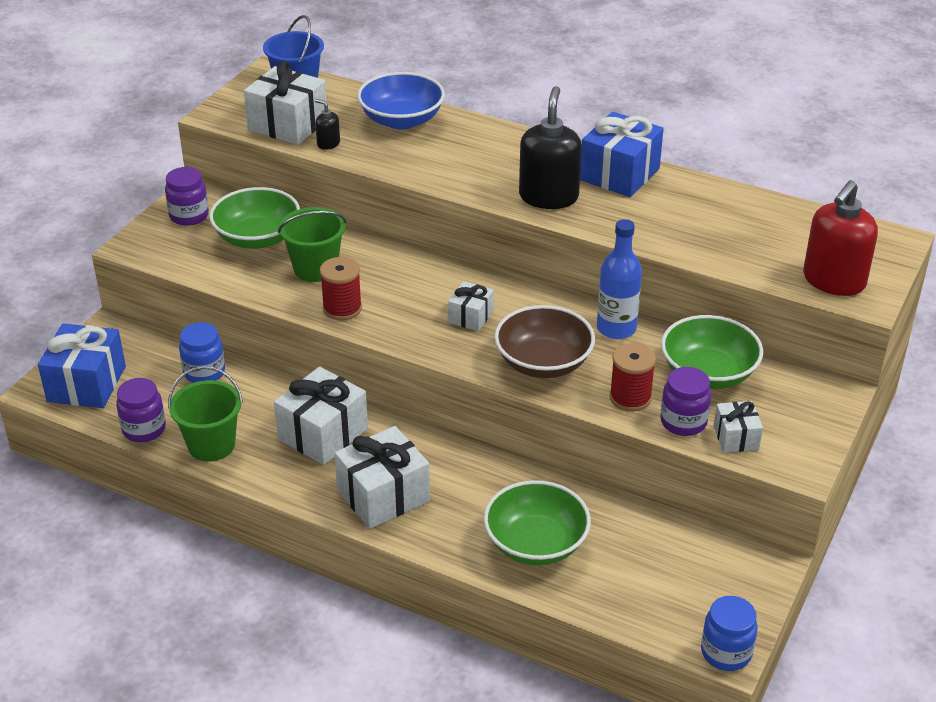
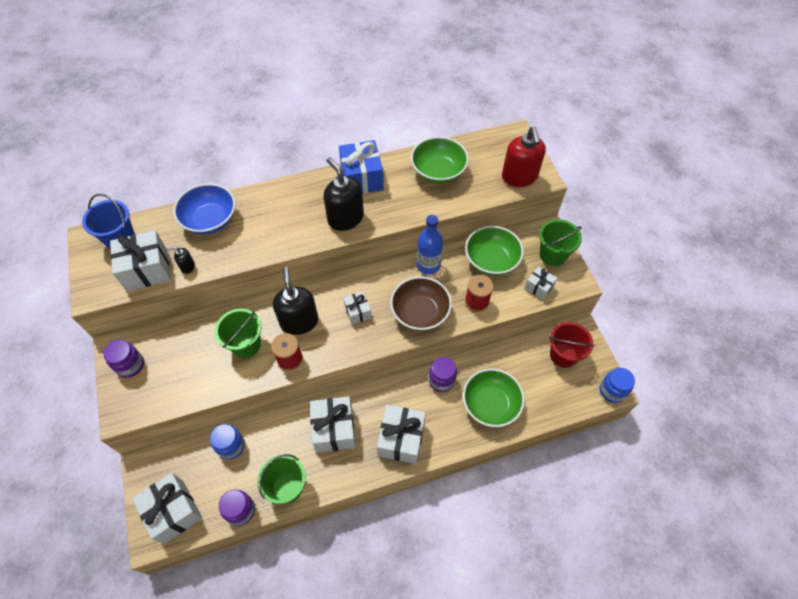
camera: 45 degrees left, 20 degrees up
blue gift [38,323,126,408] -> white gift [132,473,202,544]
green bowl [209,187,300,249] -> green bowl moved to [411,137,469,184]
purple jar [660,367,711,436] -> purple jar moved to [429,357,457,392]
none -> black soap dispenser [273,267,318,335]
none -> green bucket [539,219,582,266]
none -> red bucket [549,322,595,368]

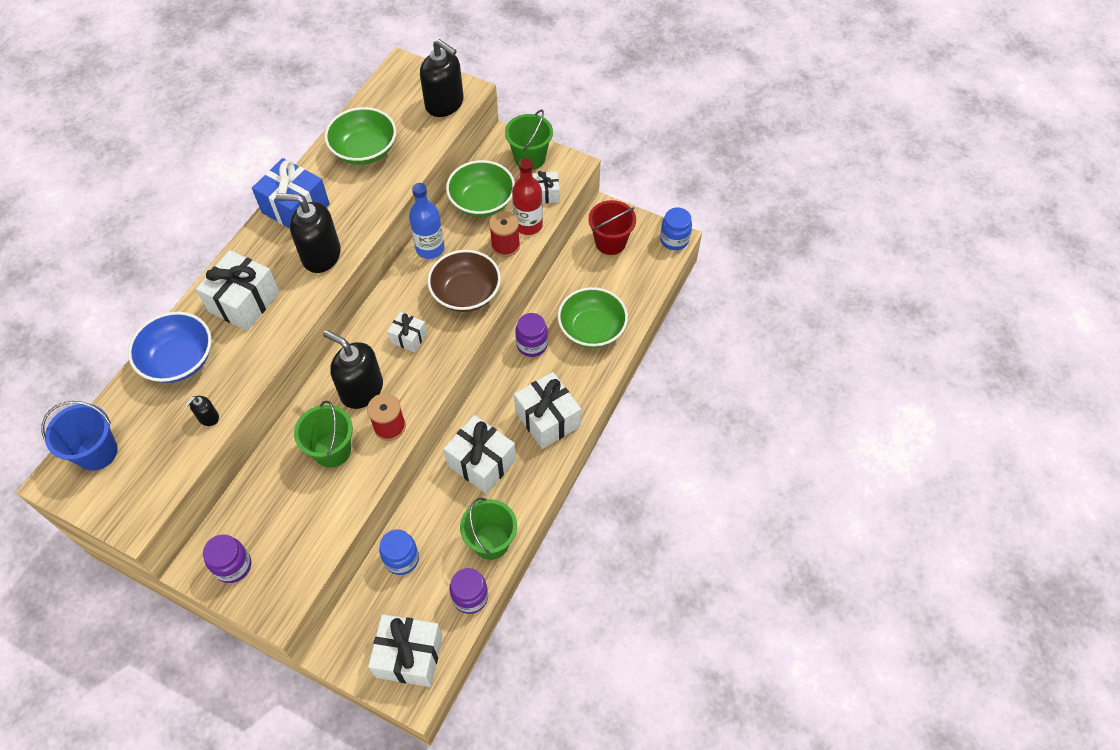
camera: 45 degrees left, 0 degrees up
white gift [110,230,171,291] -> white gift moved to [196,250,279,331]
red soap dispenser [502,127,546,187] -> black soap dispenser [420,39,463,117]
none -> red bottle [512,158,543,235]

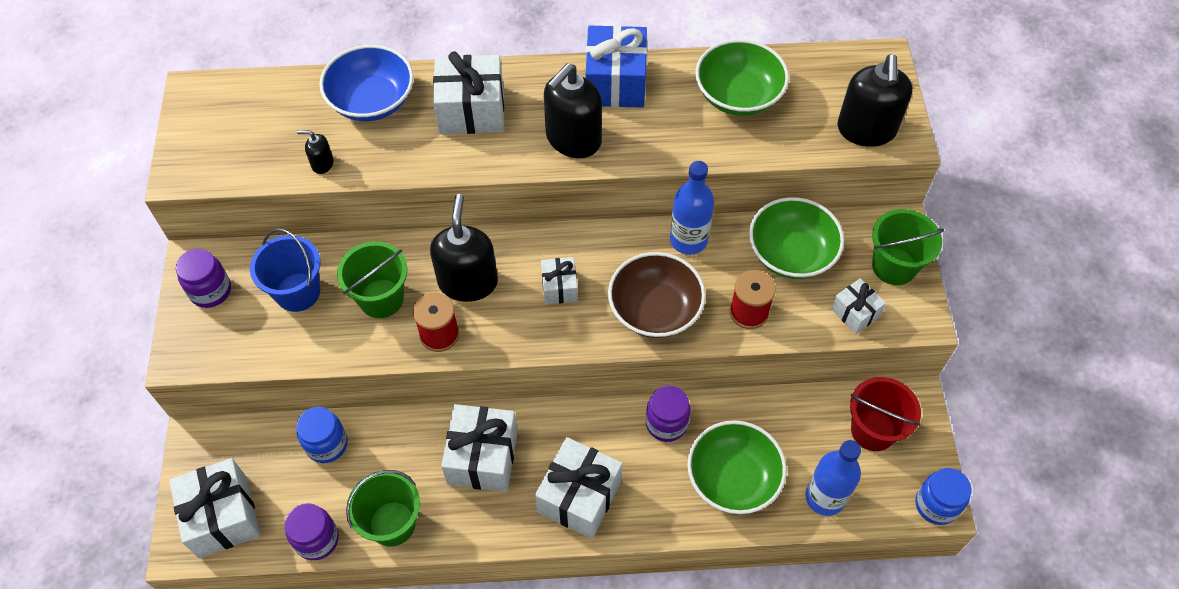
camera: 60 degrees right, 0 degrees up
blue bucket [41,401,118,471] -> blue bucket moved to [250,228,320,312]
black soap dispenser [276,194,341,273] -> black soap dispenser turned 120 degrees counterclockwise [544,63,602,158]
red bottle [512,158,543,235] -> none
none -> blue bottle [805,440,861,516]

